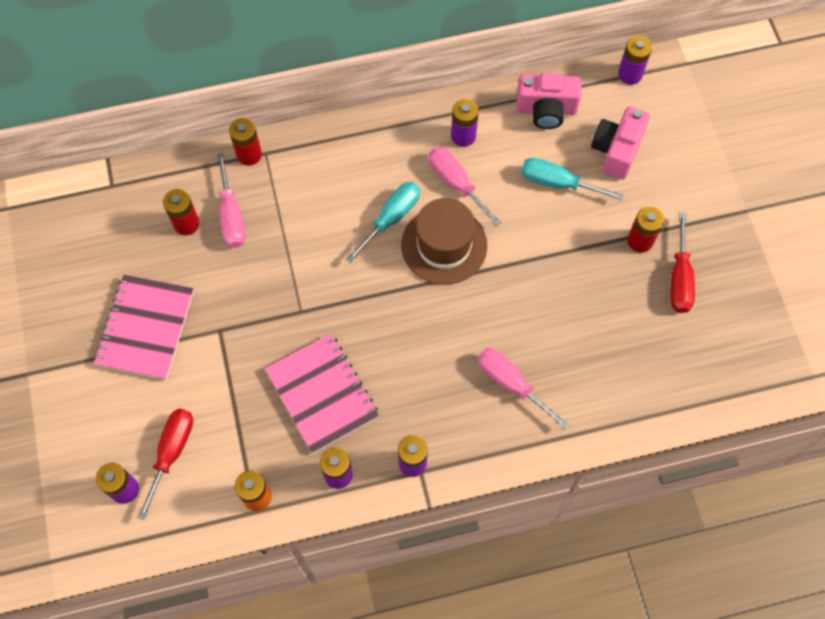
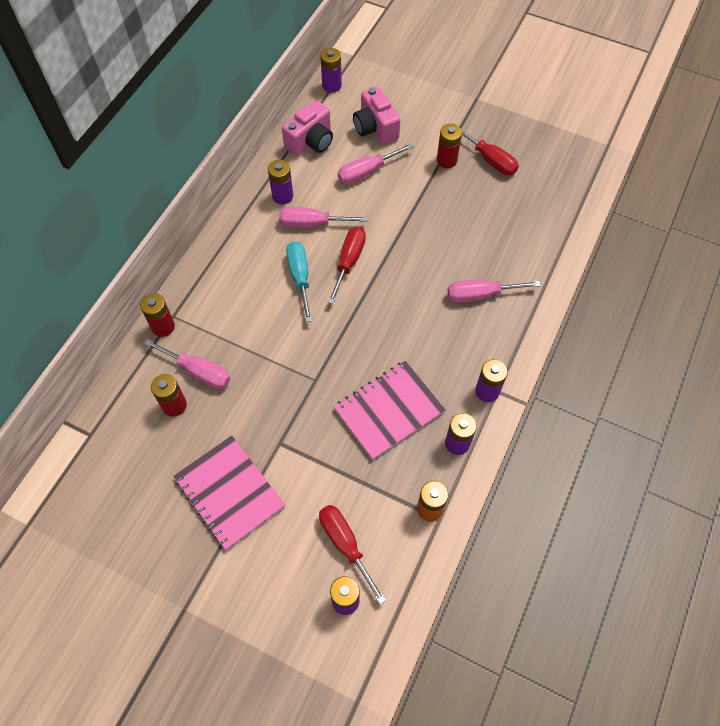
camera: 50 degrees left, 5 degrees down
pink notebook [265,333,379,454] -> pink notebook turned 45 degrees counterclockwise [333,361,445,460]
brown hat [401,198,487,285] -> red screwdriver [327,227,366,304]
turquoise screwdriver [521,158,624,200] -> pink screwdriver [338,143,414,184]

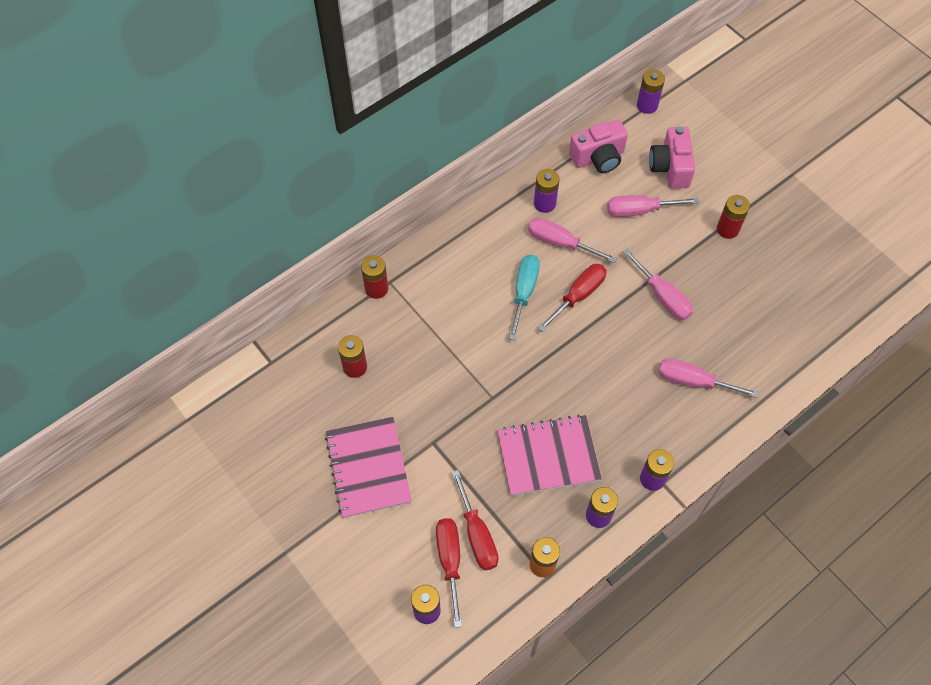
camera: 25 degrees right, 0 degrees up
pink screwdriver [143,339,230,389] -> pink screwdriver moved to [623,248,693,320]
red screwdriver [453,123,519,175] -> red screwdriver moved to [452,470,499,571]

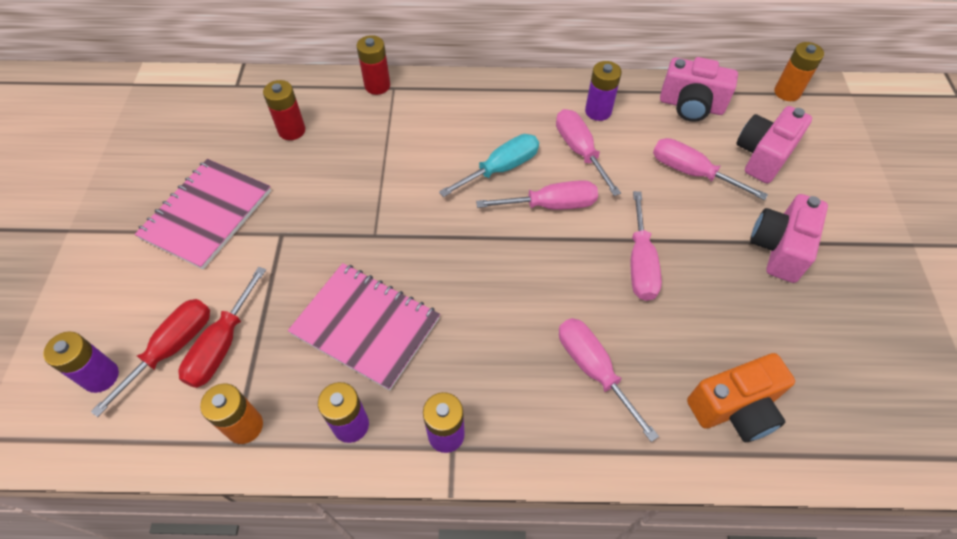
camera: 40 degrees right, 5 degrees down
red screwdriver [538,264,607,332] -> pink screwdriver [476,180,598,210]
purple battery [637,69,665,114] -> orange battery [774,42,824,101]
red battery [717,195,750,239] -> pink camera [750,194,828,283]
none -> orange camera [687,353,795,442]

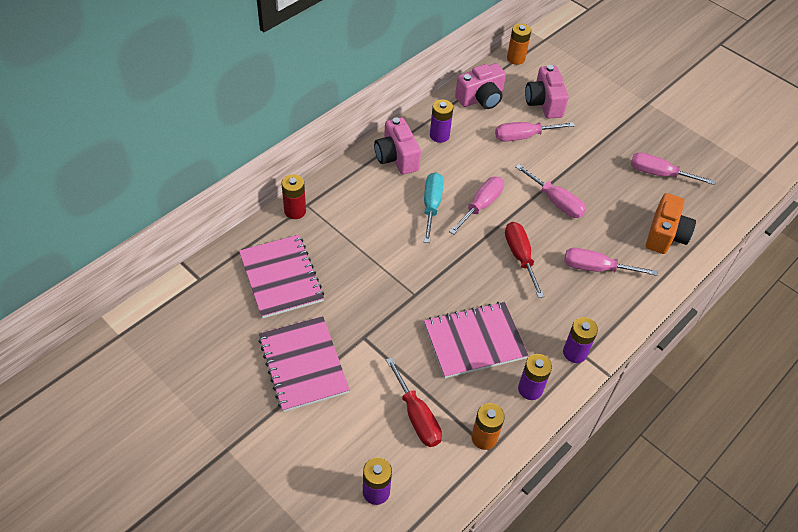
camera: 50 degrees left, 5 degrees down
red screwdriver [91,299,210,417] -> red screwdriver moved to [505,222,544,298]
red battery [263,80,305,140] -> pink notebook [239,235,324,319]
pink screwdriver [556,109,621,196] -> pink screwdriver moved to [631,152,716,185]
pink camera [750,194,828,283] -> pink camera moved to [374,117,421,175]

